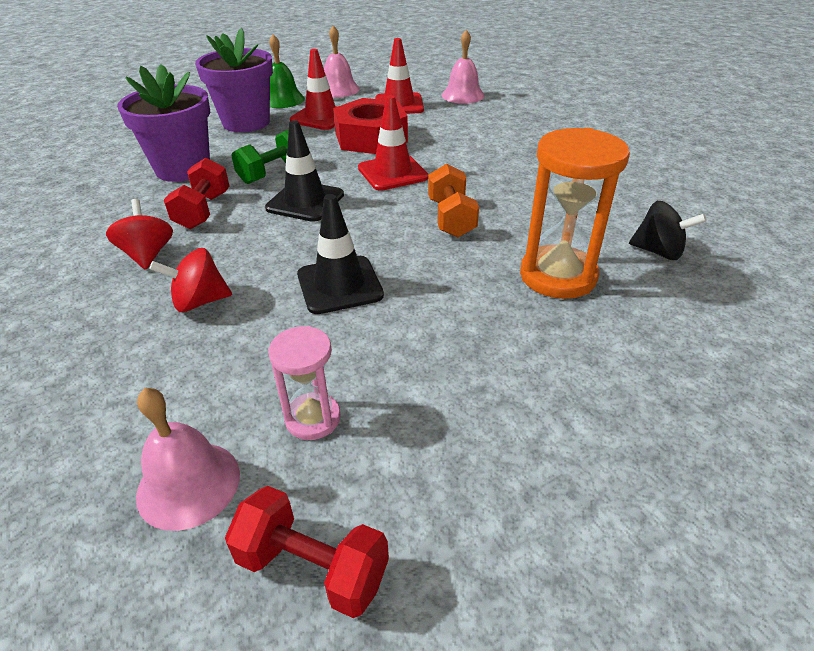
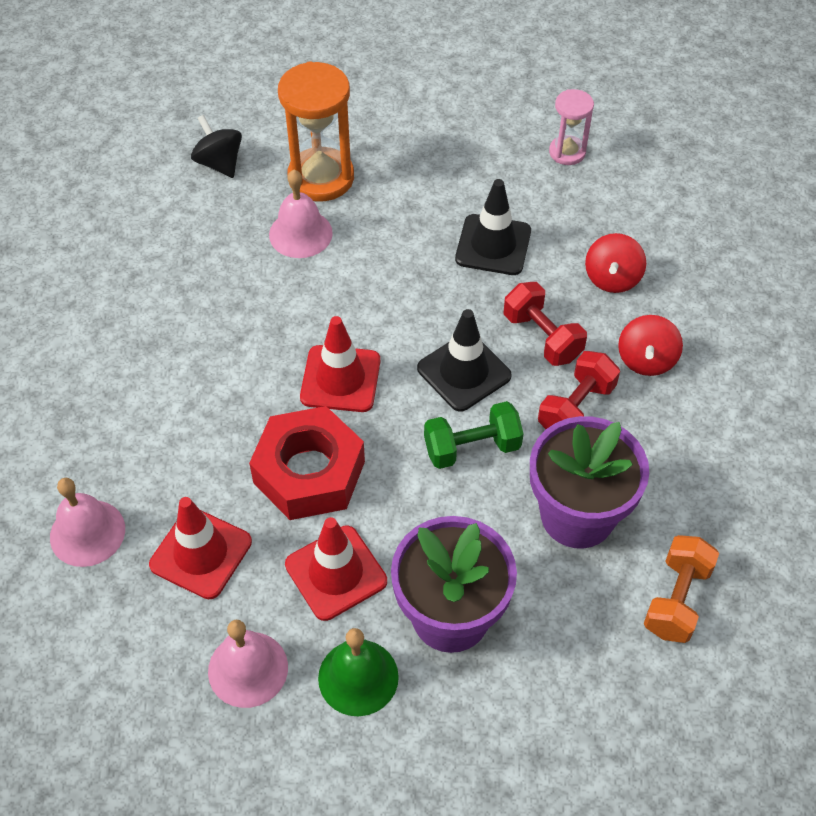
camera: 150 degrees left, 15 degrees up
pink bell [136,388,240,531] -> pink bell moved to [269,170,333,258]
red spinning top [149,248,232,312] -> red spinning top turned 90 degrees clockwise [585,233,646,293]
red dumbbell [225,486,389,618] -> red dumbbell moved to [504,282,587,366]
orange dumbbell [428,164,479,237] -> orange dumbbell moved to [643,535,719,643]

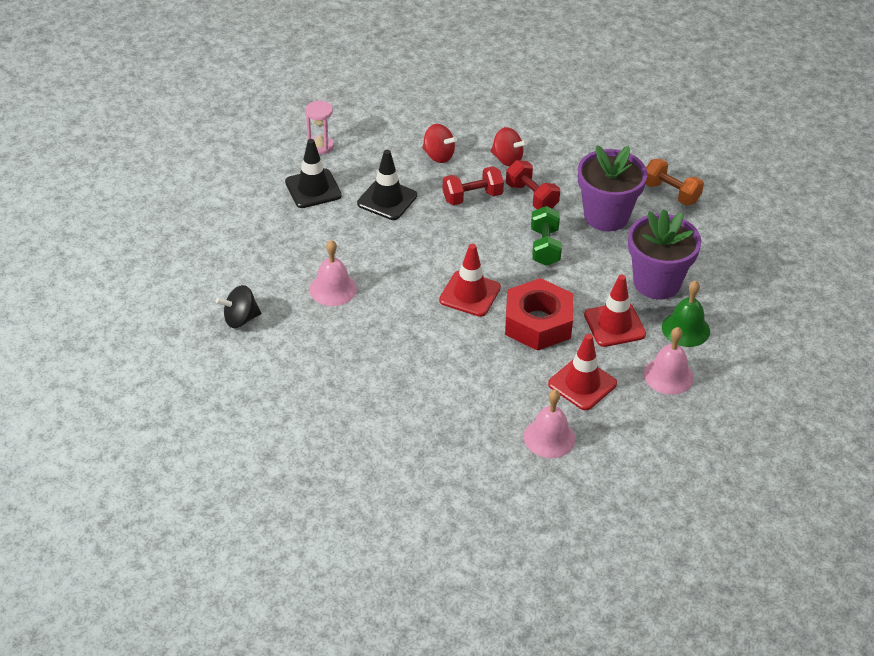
camera: 75 degrees left, 10 degrees down
orange hourglass [278,61,354,202] -> none
black traffic cone [417,309,512,412] -> black traffic cone moved to [285,139,342,208]

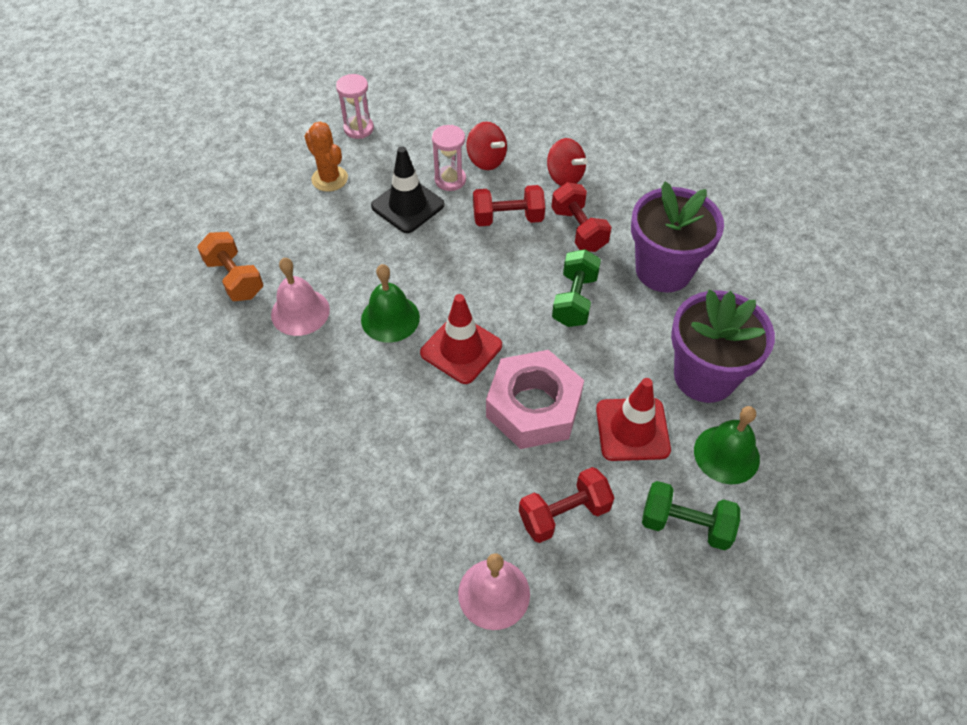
camera: 15 degrees right, 10 degrees up
black spinning top [215,285,261,328] -> none
black traffic cone [285,139,342,208] -> orange cactus [305,121,348,192]
red nut [505,278,573,351] -> pink nut [486,350,584,449]
red traffic cone [548,334,617,410] -> red dumbbell [519,467,614,543]
pink bell [644,327,694,395] -> green dumbbell [642,481,740,550]
orange dumbbell [646,159,704,205] -> orange dumbbell moved to [197,232,263,301]
none -> green bell [361,264,420,343]
none -> pink hourglass [432,125,466,191]

